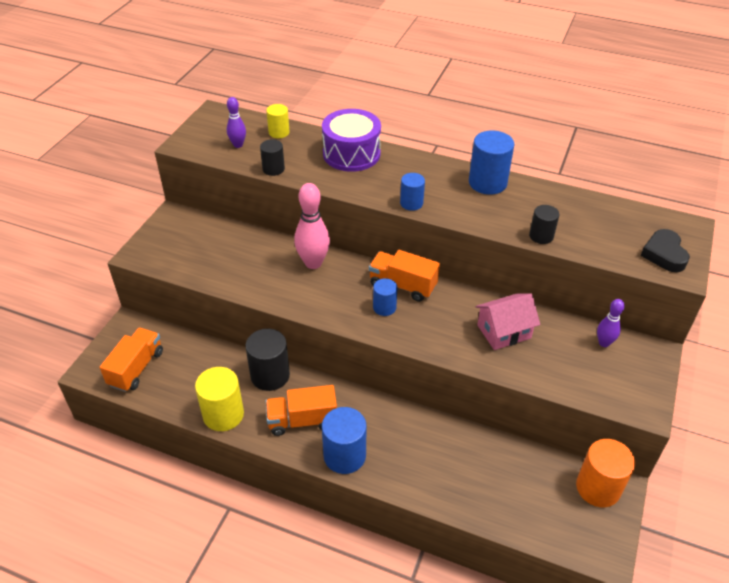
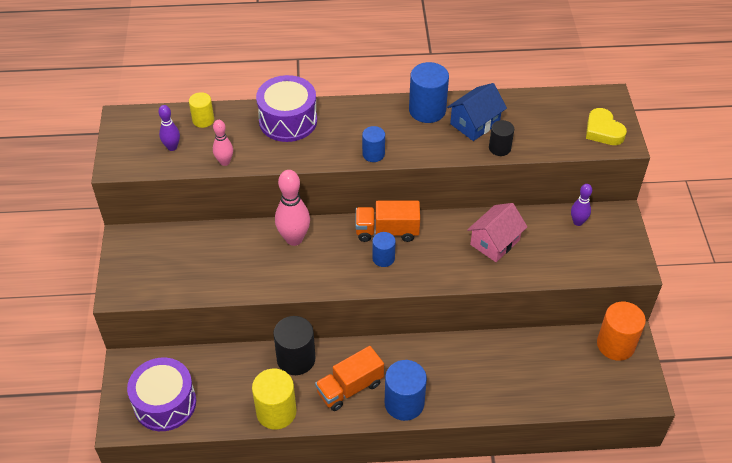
camera: 25 degrees left, 5 degrees up
orange truck [99,328,163,392] -> purple drum [127,358,196,431]
black cylinder [260,139,285,176] -> pink bowling pin [213,120,233,166]
black heart [641,229,690,272] -> yellow heart [586,108,627,145]
none -> blue house [447,83,507,141]

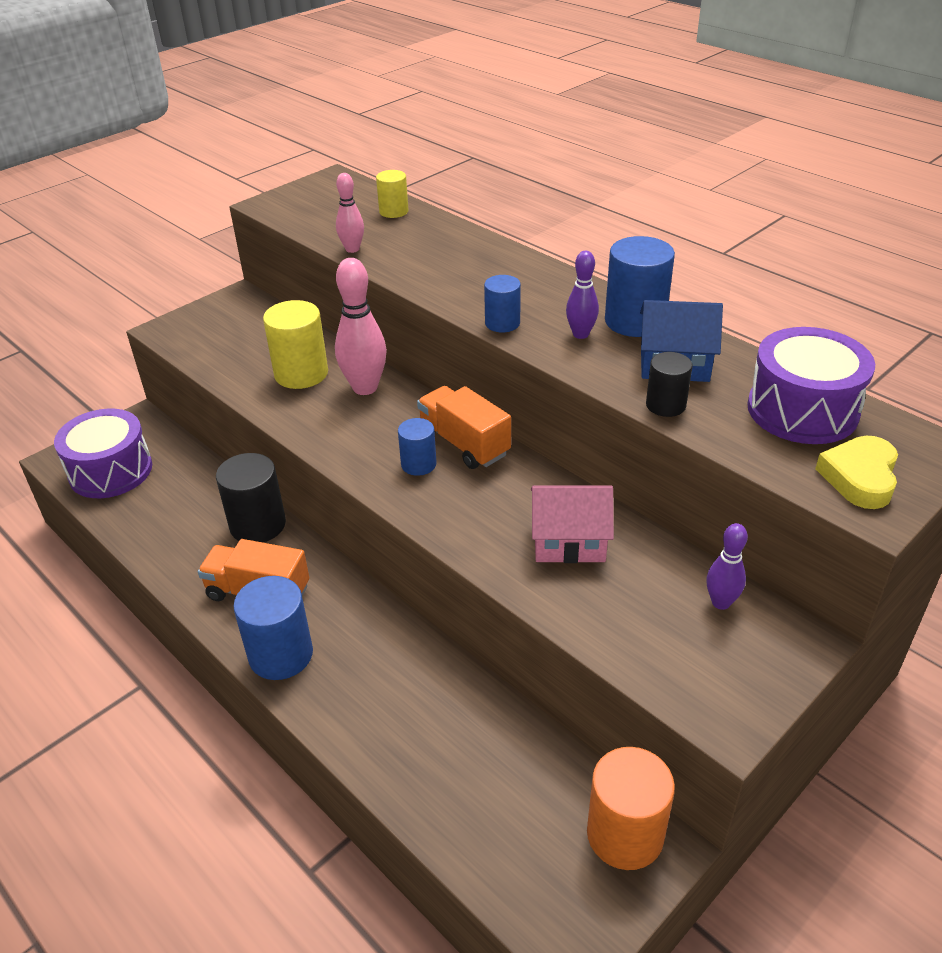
camera: 50 degrees right, 10 degrees down
purple bowling pin [158,105,180,151] -> purple bowling pin moved to [566,251,599,339]
yellow cylinder [252,368,296,430] -> yellow cylinder moved to [263,300,328,389]
purple drum [256,75,317,142] -> purple drum moved to [747,327,875,444]

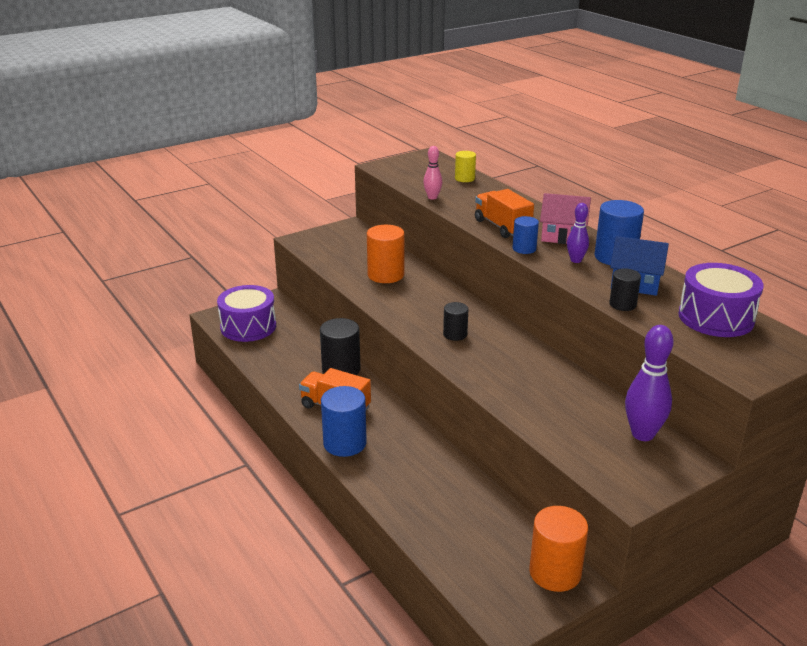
camera: 10 degrees right, 10 degrees down
yellow cylinder [263,300,328,389] -> orange cylinder [367,225,404,283]
pink bowling pin [335,258,387,395] -> none
blue cylinder [398,418,437,476] -> black cylinder [443,302,468,341]
orange truck [417,386,511,469] -> orange truck moved to [475,189,534,238]
pink house [531,485,614,563] -> pink house moved to [540,193,591,244]
purple bowling pin [706,523,748,610] -> purple bowling pin [625,325,673,441], size x1.75
yellow heart [815,436,898,509] -> none

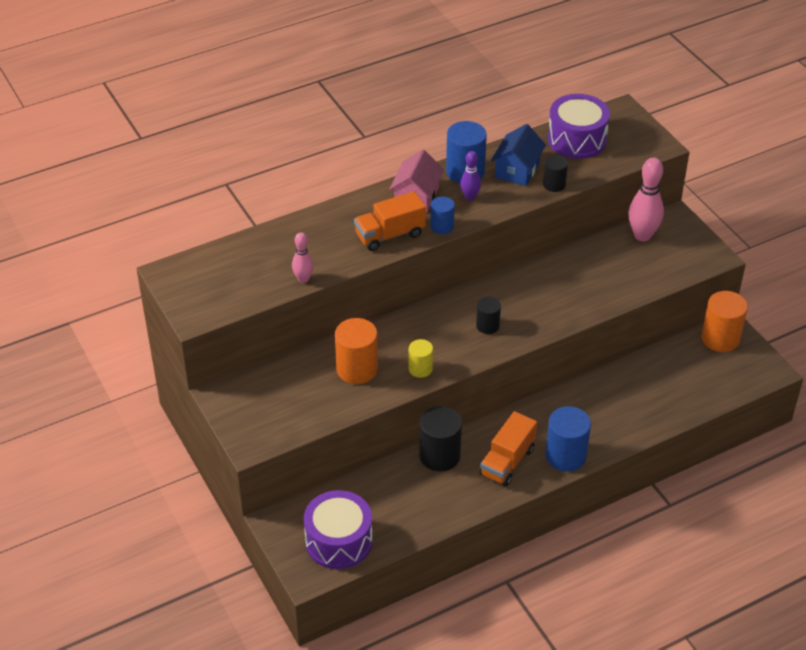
camera: 85 degrees left, 15 degrees up
yellow cylinder [455,151,476,182] -> yellow cylinder moved to [409,339,433,378]
purple bowling pin [625,325,673,441] -> pink bowling pin [628,158,664,241]

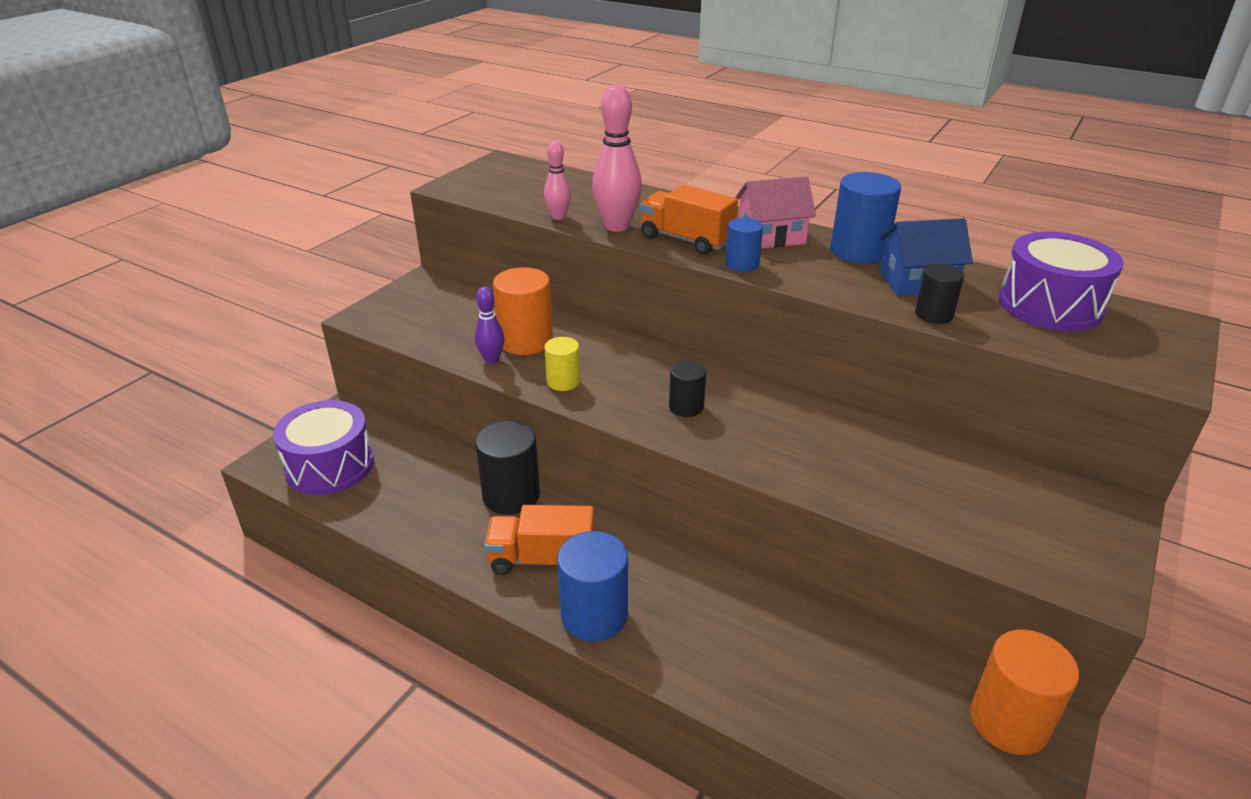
camera: 60 degrees right, 10 degrees down
purple bowling pin [460,151,481,201] -> purple bowling pin moved to [475,286,504,364]
pink bowling pin [628,158,664,241] -> pink bowling pin moved to [592,85,642,232]

